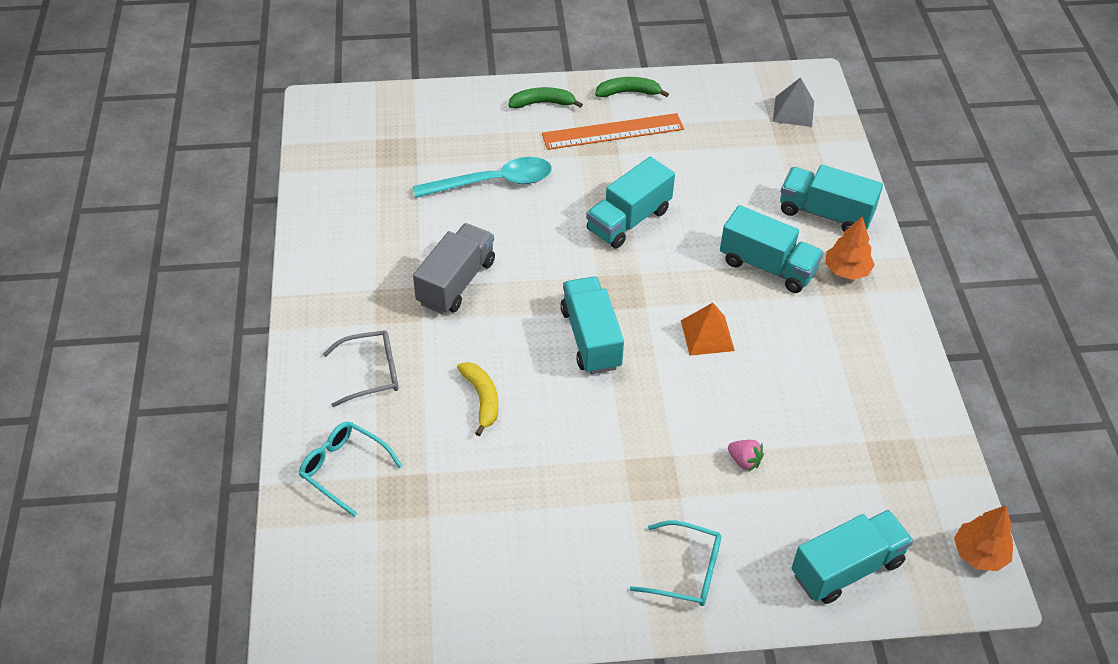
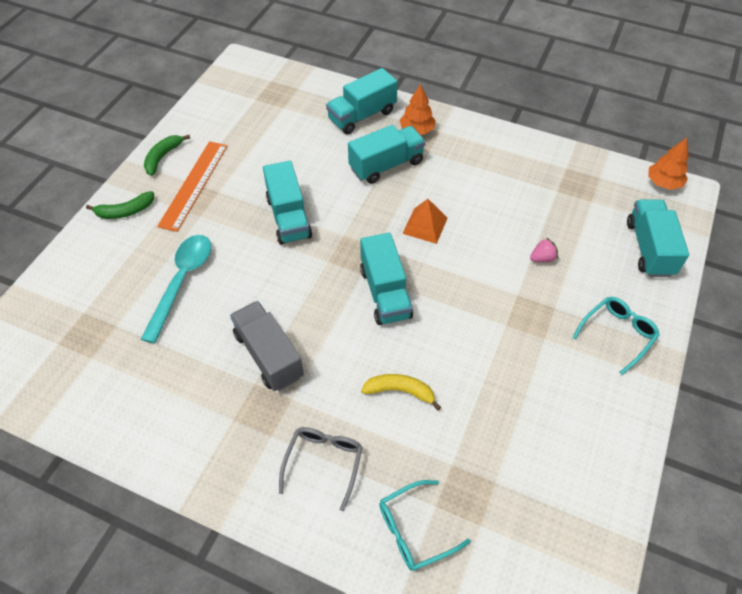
camera: 60 degrees left, 5 degrees up
green banana [508,87,583,108] -> green banana turned 135 degrees counterclockwise [86,191,154,219]
turquoise truck [560,277,624,374] -> turquoise truck turned 120 degrees counterclockwise [360,233,413,325]
grey pyramid [773,77,814,127] -> none

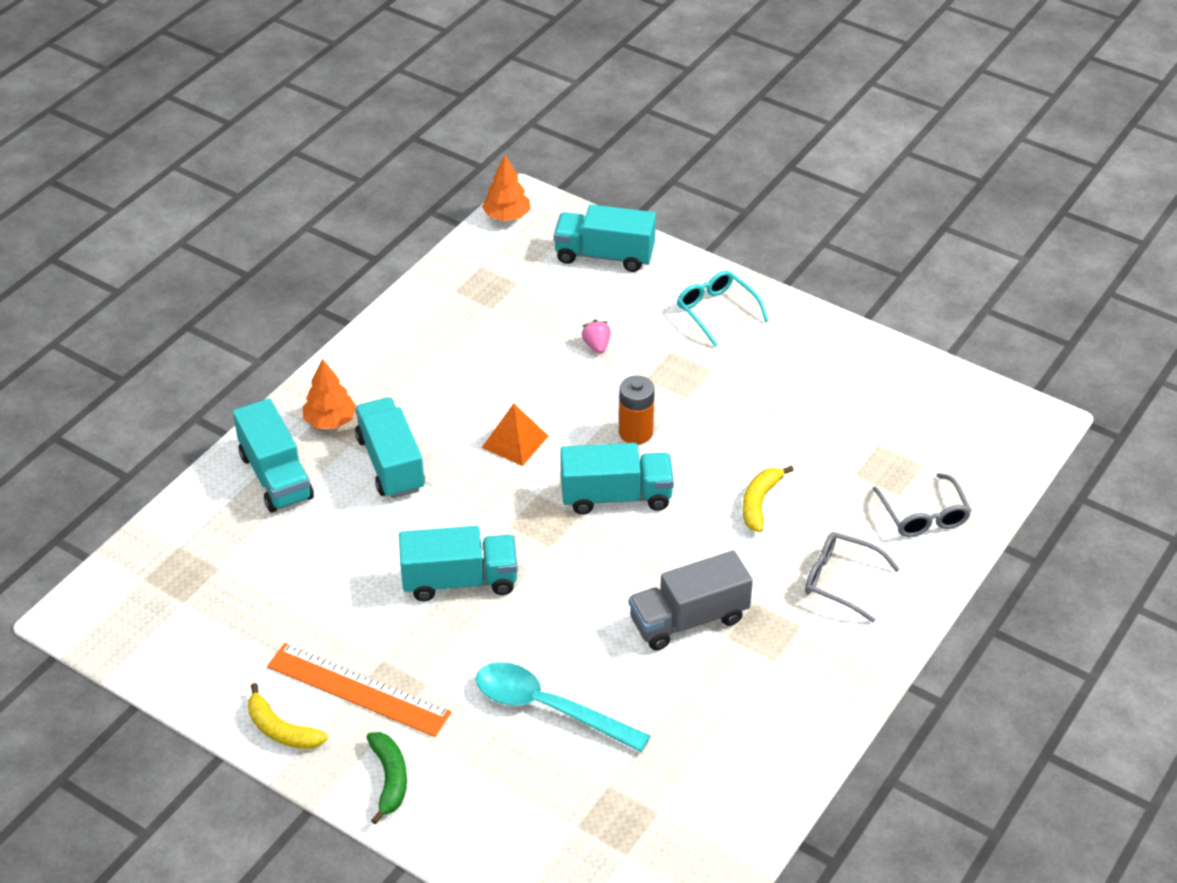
camera: 80 degrees left, 10 degrees down
green banana [144,135,191,176] -> yellow banana [248,683,328,749]
turquoise glasses [379,480,471,571] -> grey glasses [873,473,972,537]
none -> orange battery [619,375,655,444]

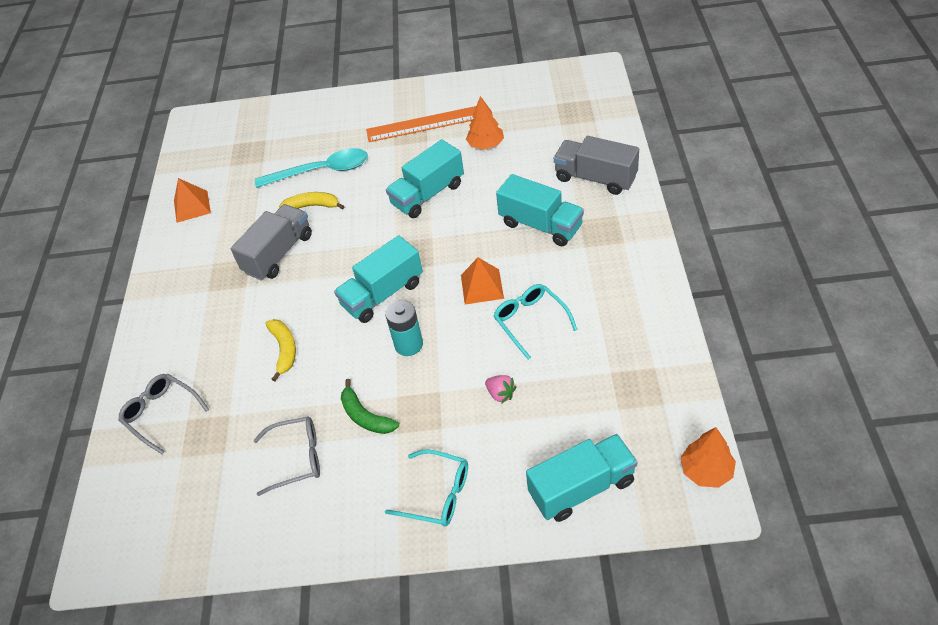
camera: 150 degrees right, 5 degrees up
turquoise truck [233,398,314,513] -> grey truck [554,136,639,195]
yellow banana [248,683,328,749] -> yellow banana moved to [279,192,345,210]
orange tree [303,359,356,429] -> orange tree moved to [466,96,504,150]
green banana [367,732,407,824] -> green banana moved to [341,379,399,434]
orange battery [619,375,655,444] -> turquoise battery [385,300,423,356]
grey glasses [805,532,900,623] -> grey glasses moved to [254,416,320,496]
none -> orange pyramid [174,178,211,223]
none -> turquoise glasses [494,284,578,360]

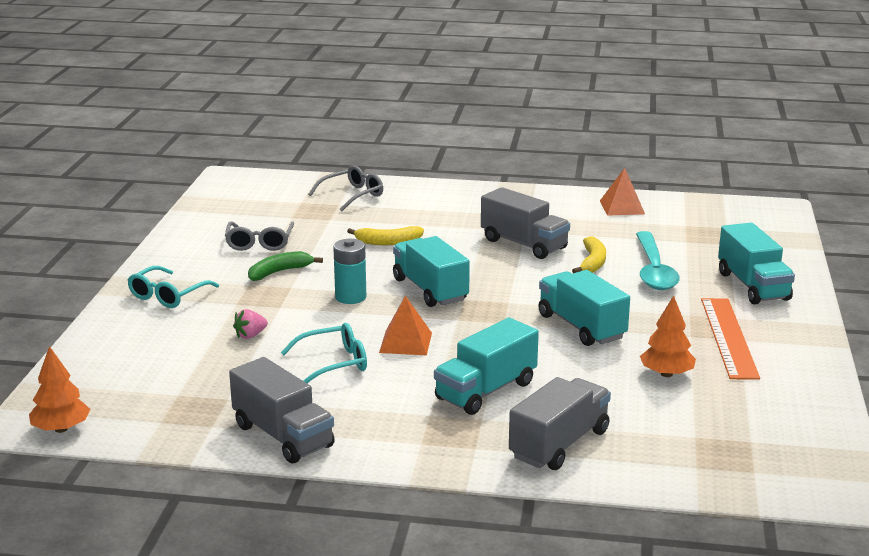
camera: 95 degrees right, 25 degrees down
turquoise truck [526,434,637,522] -> turquoise truck moved to [718,223,795,304]
none -> grey truck [229,357,335,464]

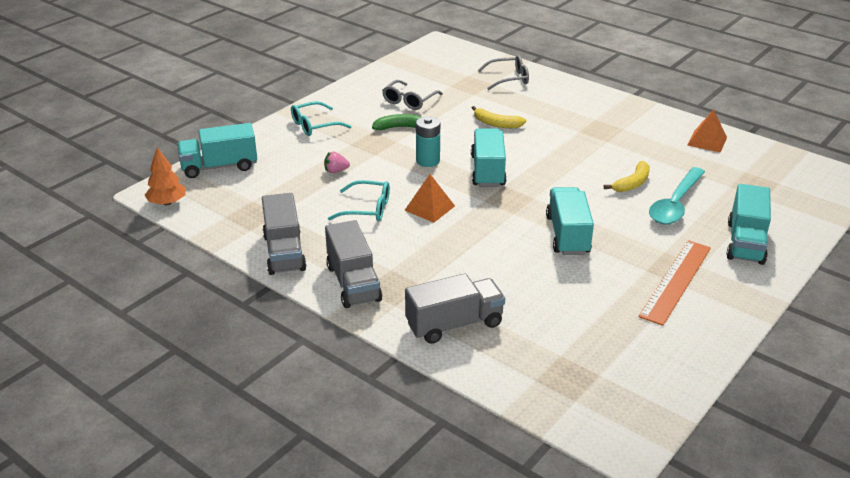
camera: 30 degrees right, 10 degrees up
turquoise truck [434,317,539,415] -> turquoise truck moved to [177,123,257,178]
grey truck [481,187,570,259] -> grey truck moved to [325,220,382,308]
orange tree [640,296,696,377] -> none

